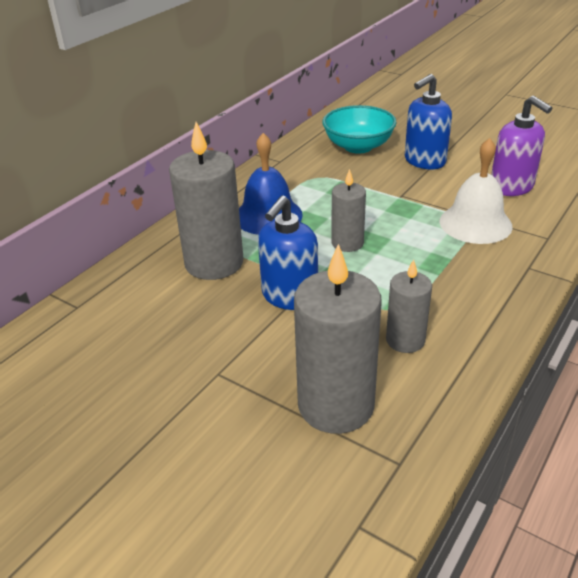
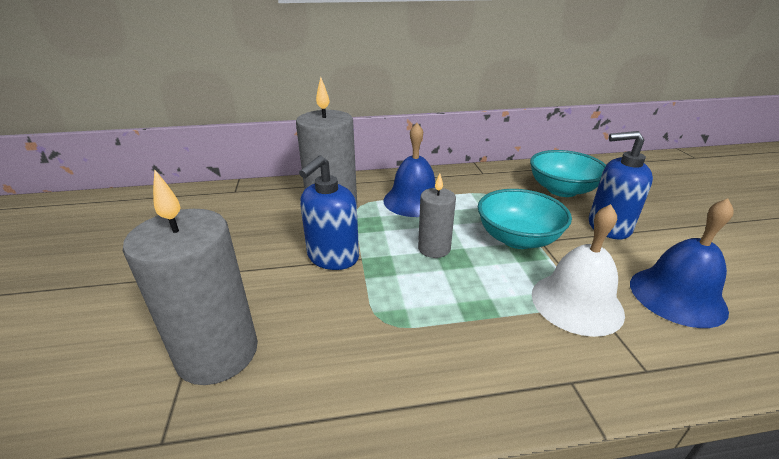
camera: 45 degrees right, 5 degrees down
blue soap dispenser [258,196,318,310] -> blue soap dispenser turned 45 degrees counterclockwise [299,155,359,270]
grey candle [386,259,432,353] -> none
purple soap dispenser [491,96,552,196] -> blue bell [630,199,734,328]
none -> turquoise bowl [478,189,572,249]

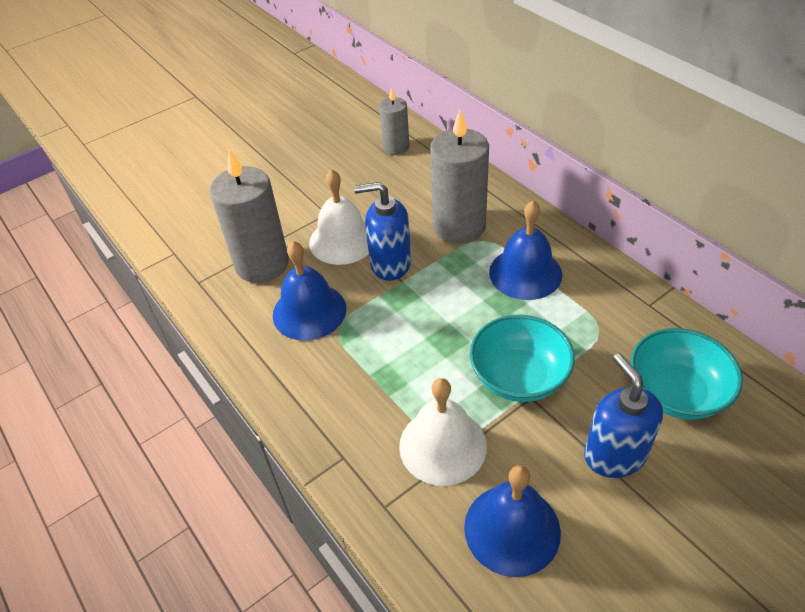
camera: 65 degrees right, 15 degrees up
grey candle [418,174,456,258] -> grey candle moved to [379,88,409,155]
none -> blue bell [273,241,346,341]
none -> white bell [309,169,369,265]

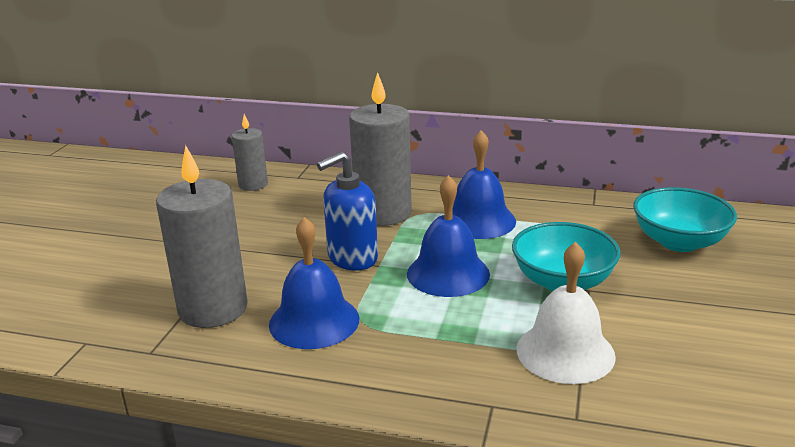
camera: 40 degrees left, 20 degrees down
white bell [309,169,369,265] -> none
blue bell [464,465,561,577] -> blue bell moved to [407,175,490,297]
blue soap dispenser [584,353,663,478] -> none

